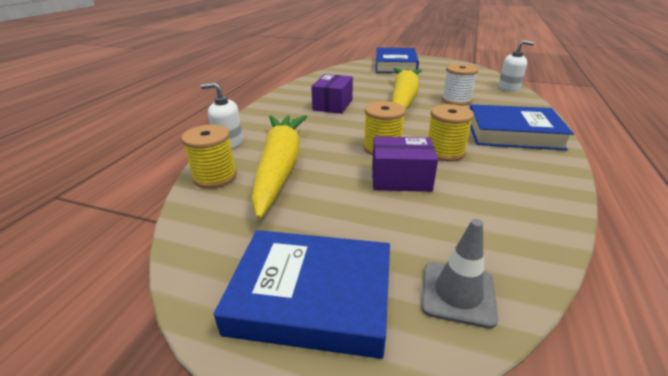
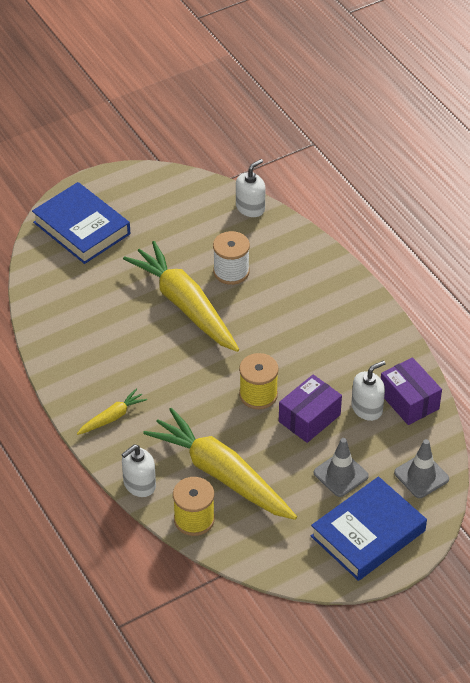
camera: 50 degrees left, 15 degrees up
purple box [311,74,353,114] -> purple box moved to [381,357,442,425]
yellow spool [428,104,474,161] -> none
blue book [470,104,574,150] -> none
none -> yellow carrot [77,389,147,435]
none -> grey traffic cone [314,438,369,497]
none -> white soap dispenser [351,360,386,421]

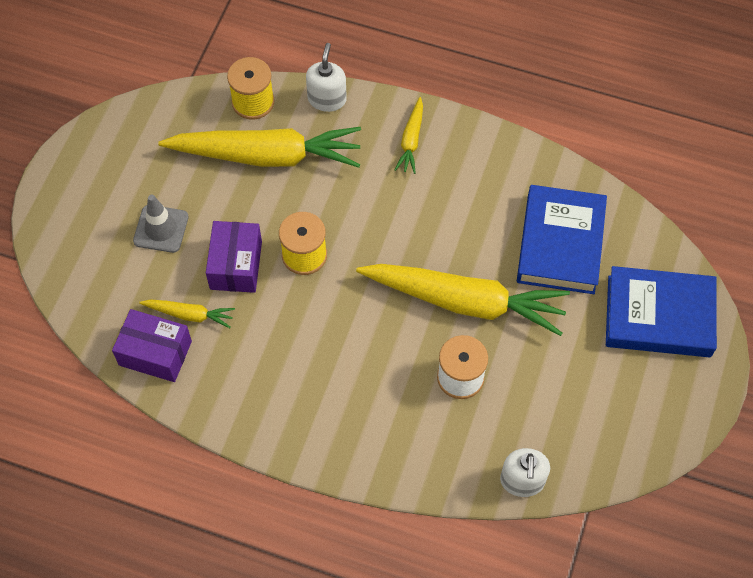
camera: 140 degrees right, 15 degrees up
blue book [311,476,427,581] -> blue book moved to [517,185,607,294]
white soap dispenser [351,360,386,421] -> yellow carrot [139,299,235,328]
grey traffic cone [394,439,449,498] -> none

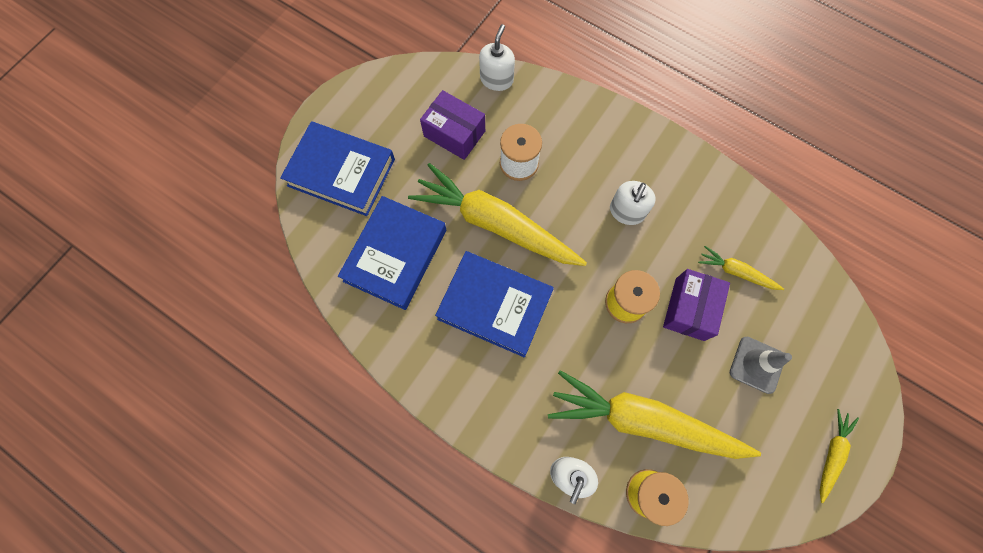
camera: 165 degrees left, 10 degrees up
purple box [112,309,192,382] -> purple box moved to [420,90,485,160]
yellow carrot [395,97,423,174] -> yellow carrot moved to [820,409,859,503]
none -> blue book [435,251,554,357]
none -> white soap dispenser [610,181,656,225]

